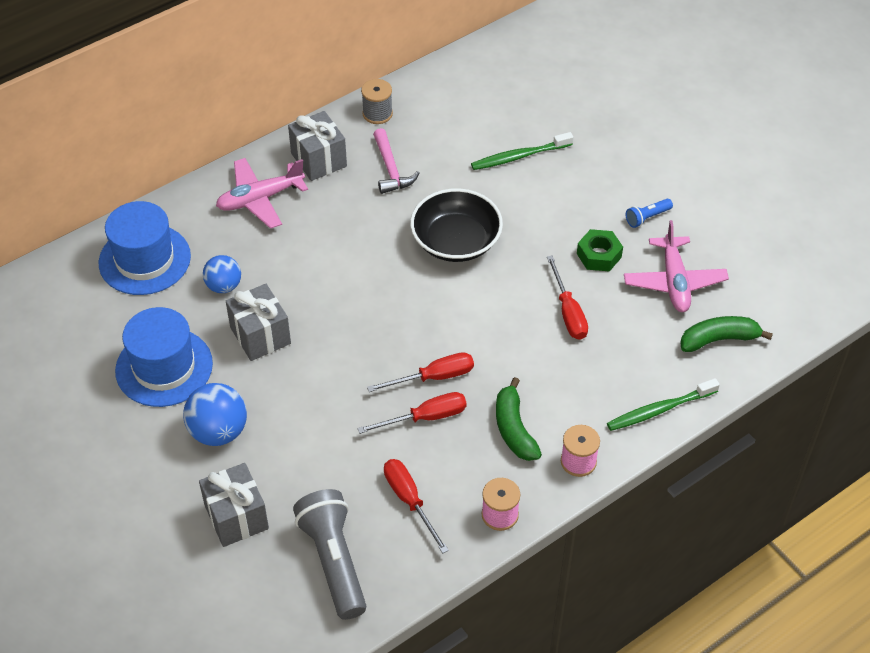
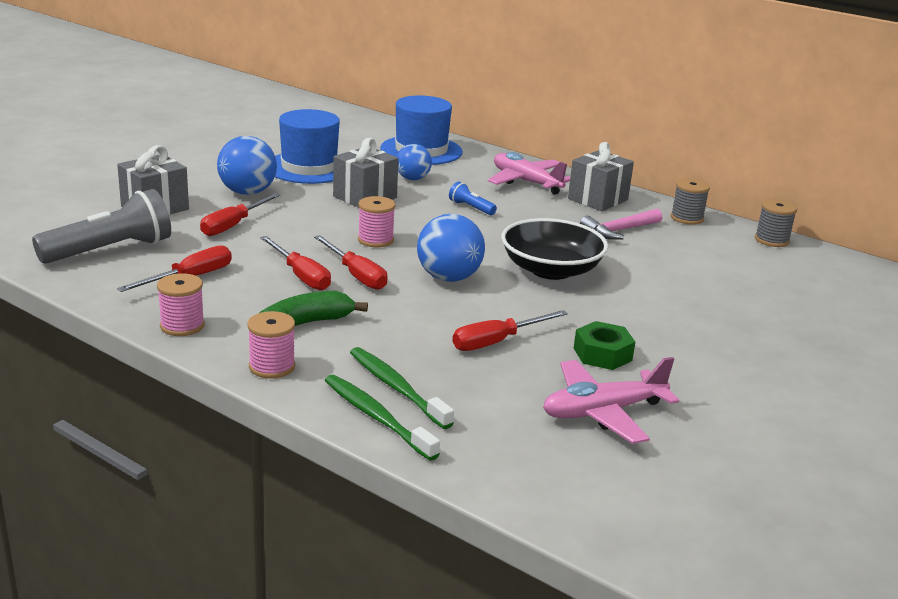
camera: 70 degrees right, 25 degrees down
green toothbrush [471,132,573,170] -> green toothbrush moved to [350,347,454,429]
blue flashlight [626,199,673,228] -> blue flashlight moved to [449,181,497,215]
green banana [680,316,773,352] -> none
none -> red screwdriver [200,193,281,236]
none -> pink spool [358,196,395,247]
none -> blue ball [417,214,485,282]
none -> grey spool [755,199,798,247]

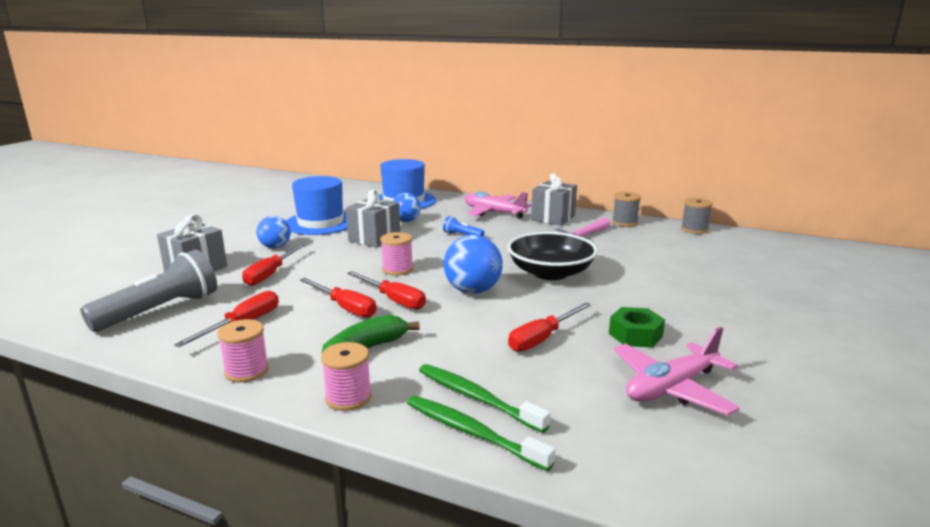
camera: 10 degrees left, 5 degrees down
blue ball [217,136,277,195] -> blue ball [257,216,291,248], size x0.66

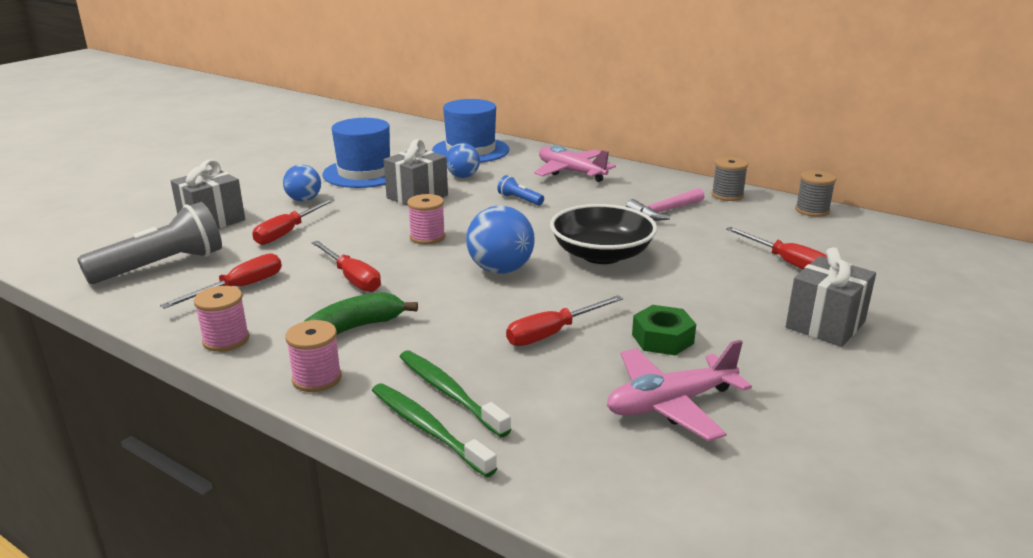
camera: 10 degrees right, 5 degrees up
red screwdriver [347,271,426,310] -> red screwdriver moved to [726,227,827,270]
grey gift [531,173,577,226] -> grey gift moved to [786,247,876,347]

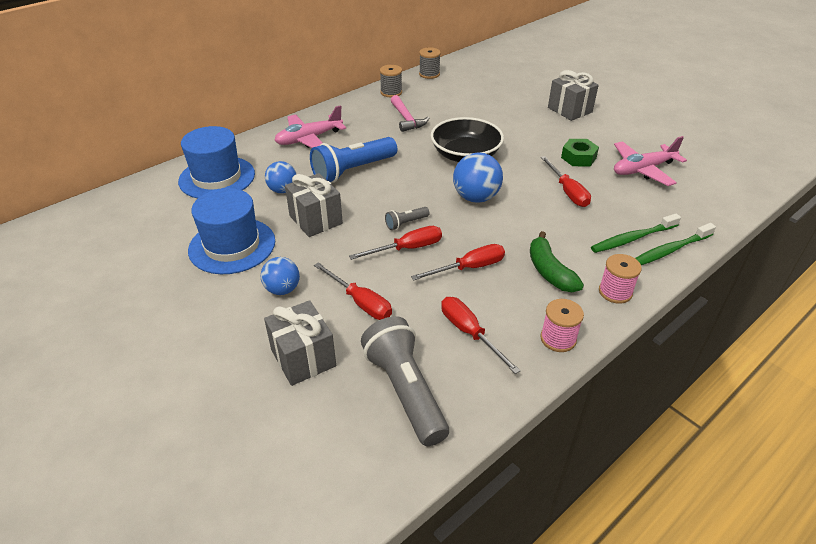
camera: 75 degrees left, 15 degrees up
pink spool [407,194,445,244] -> grey flashlight [385,207,429,230]
blue flashlight [497,175,544,206] -> blue flashlight [310,137,397,183], size x2.18
pink plane [607,340,752,441] -> pink plane turned 75 degrees clockwise [614,136,687,186]
red screwdriver [726,227,827,270] -> red screwdriver moved to [349,226,442,260]

